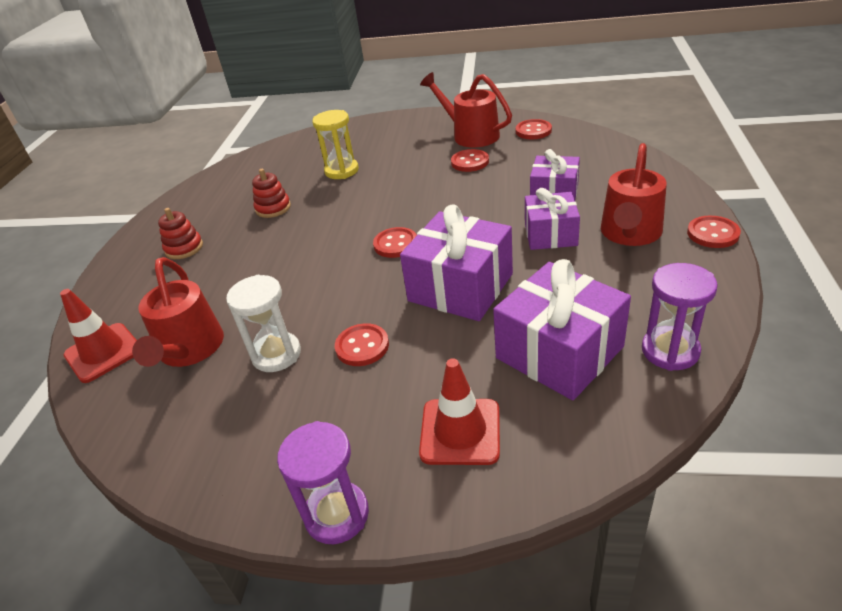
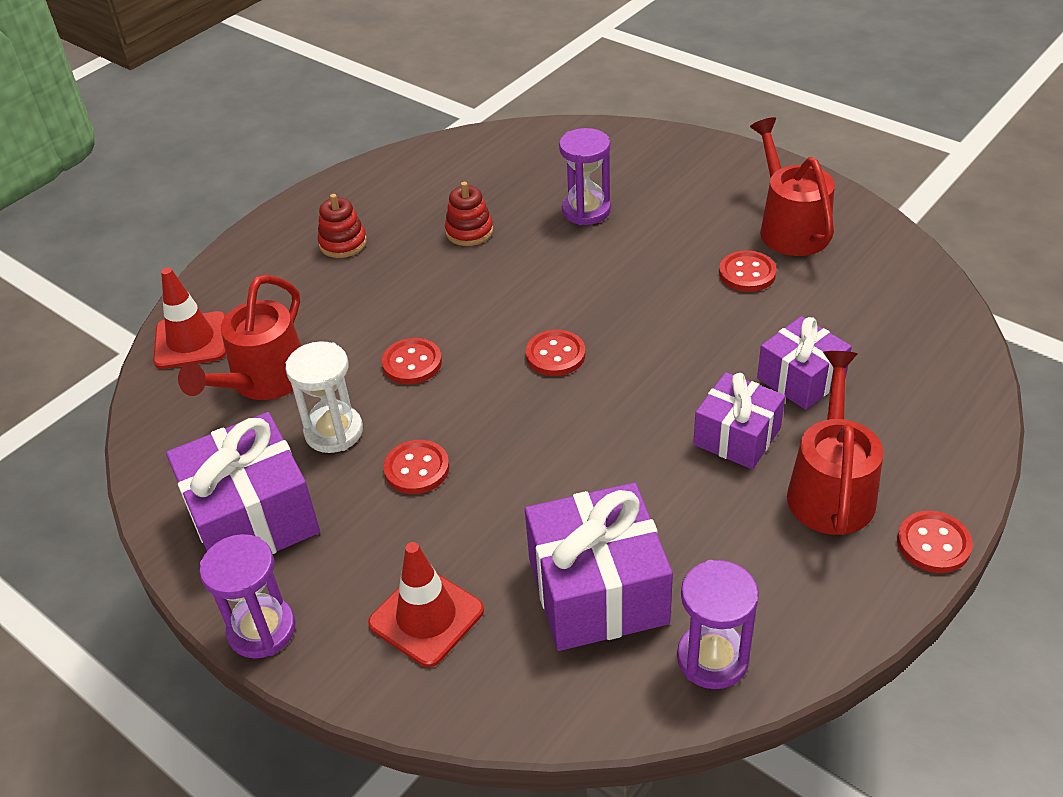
camera: 30 degrees right, 5 degrees up
yellow hourglass [312,110,359,179] -> purple hourglass [559,128,611,225]
purple gift [400,204,513,321] -> purple gift moved to [166,412,320,554]
red button [516,119,552,139] -> red button moved to [382,338,442,384]
red watering can [601,143,667,246] -> red watering can turned 135 degrees clockwise [787,351,883,535]

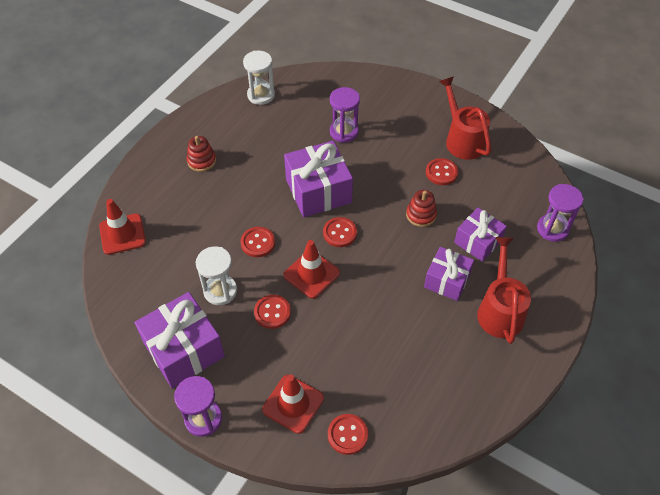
camera: 10 degrees left, 10 degrees up
red watering can [178,275,301,400] -> none
red stacking toy [445,182,493,246] -> red stacking toy moved to [406,190,437,227]
purple gift [525,482,673,651] -> purple gift moved to [284,141,353,217]
purple hourglass [677,560,759,689] -> purple hourglass moved to [537,184,584,242]
red button [897,511,973,573] -> red button moved to [328,414,368,455]
none -> white hourglass [243,51,275,105]
none -> red traffic cone [284,240,340,299]

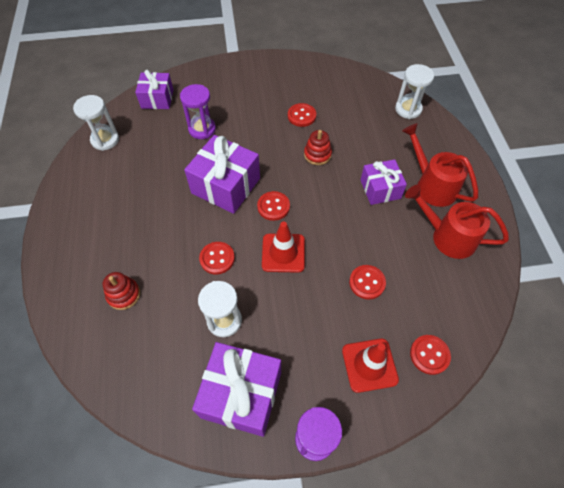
camera: 40 degrees left, 5 degrees up
red traffic cone [99,199,146,255] -> none
red stacking toy [187,136,216,172] -> red stacking toy moved to [103,272,140,310]
red button [254,295,291,329] -> red button moved to [349,265,386,299]
red watering can [439,76,491,160] -> red watering can moved to [405,185,509,259]
purple gift [454,208,507,262] -> purple gift moved to [135,70,174,109]
purple hourglass [537,184,584,242] -> white hourglass [395,64,434,119]

